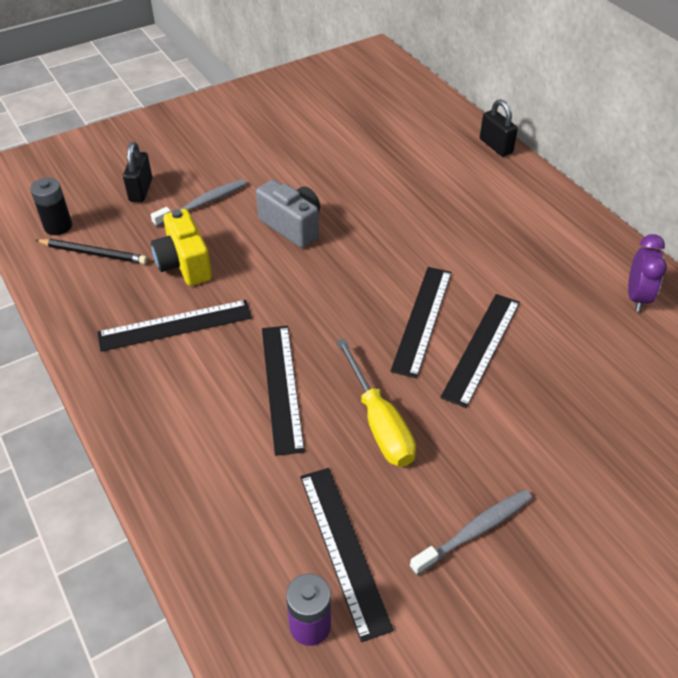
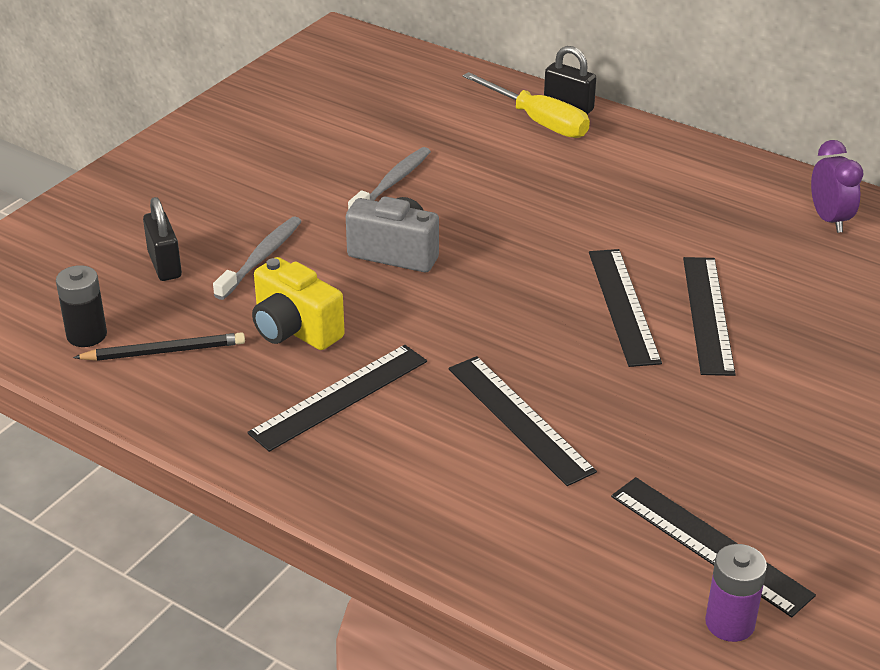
camera: 25 degrees left, 10 degrees down
yellow screwdriver [336,338,416,467] -> yellow screwdriver moved to [463,72,590,138]
grey toothbrush [410,490,532,575] -> grey toothbrush moved to [348,147,431,210]

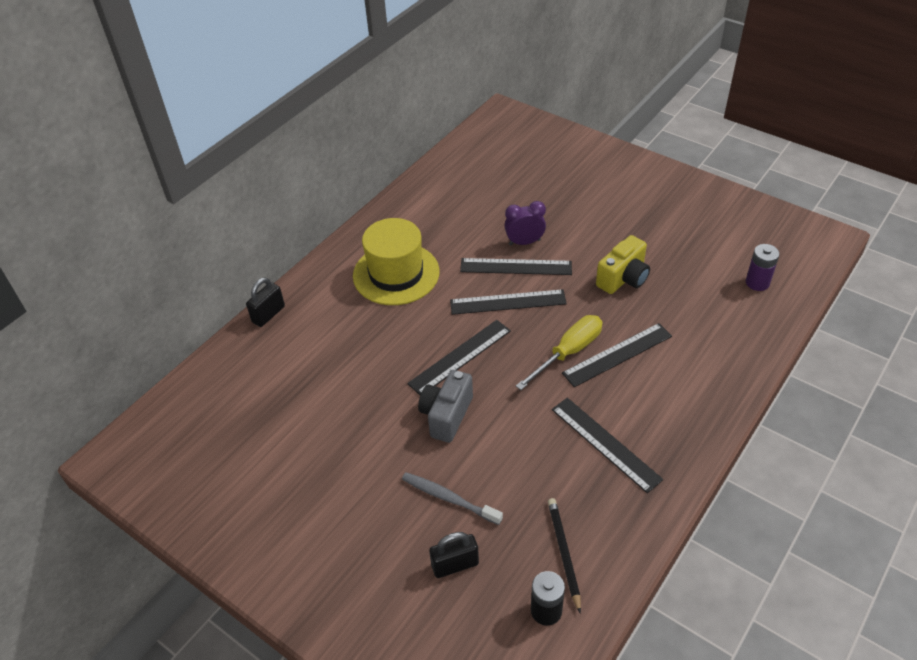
camera: 85 degrees left, 10 degrees up
yellow camera [252,257,345,350] -> yellow camera moved to [596,235,650,294]
grey toothbrush [348,147,431,210] -> none
yellow screwdriver [463,72,590,138] -> yellow screwdriver moved to [516,315,602,390]
black ruler [611,477,816,617] -> black ruler moved to [407,320,511,395]
purple clock [811,140,864,233] -> purple clock moved to [504,201,546,245]
none -> yellow hat [353,218,440,305]

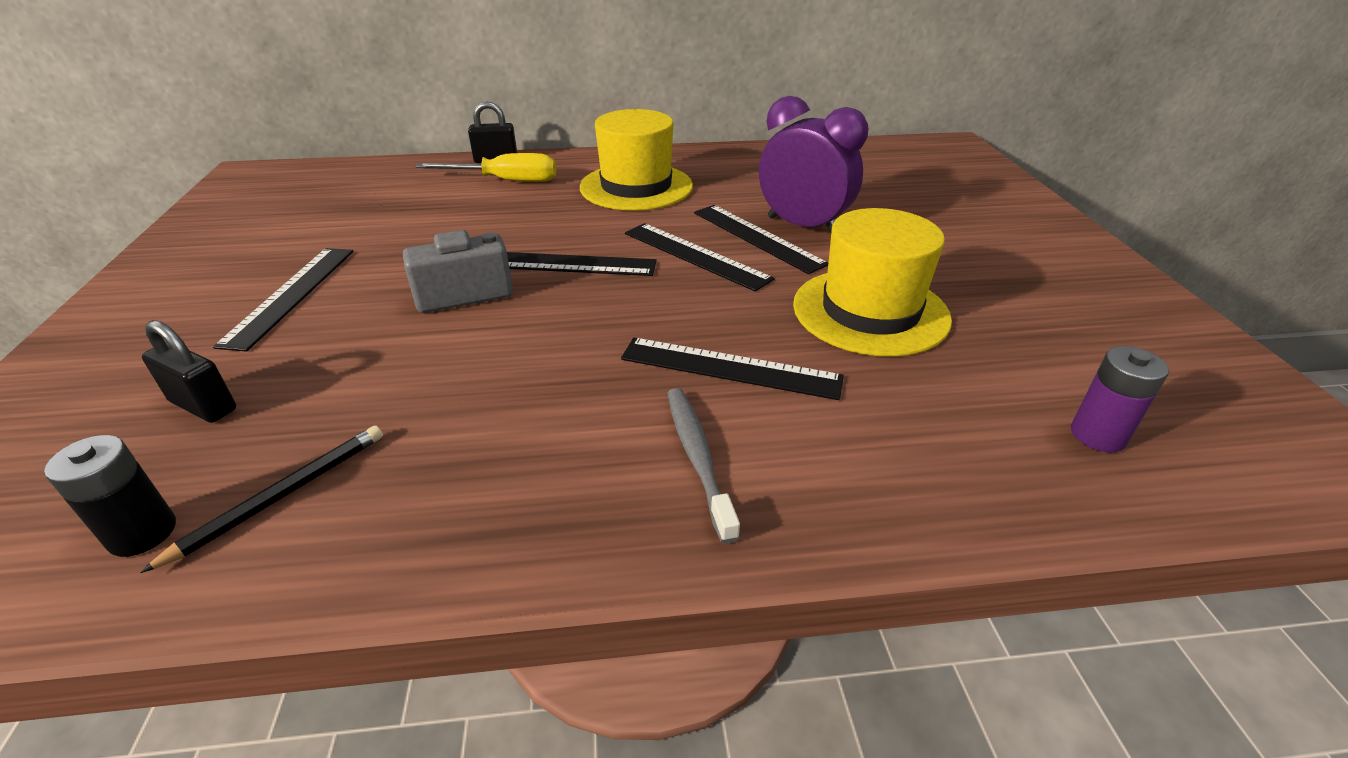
camera: 45 degrees right, 10 degrees down
grey toothbrush [402,472,503,525] -> grey toothbrush moved to [668,388,740,544]
purple clock [504,201,546,245] -> purple clock [759,96,868,233], size x1.64
yellow screwdriver [516,315,602,390] -> yellow screwdriver moved to [415,153,556,182]
black ruler [552,398,663,493] -> black ruler moved to [213,248,354,352]
yellow camera [596,235,650,294] -> yellow hat [793,208,952,357]

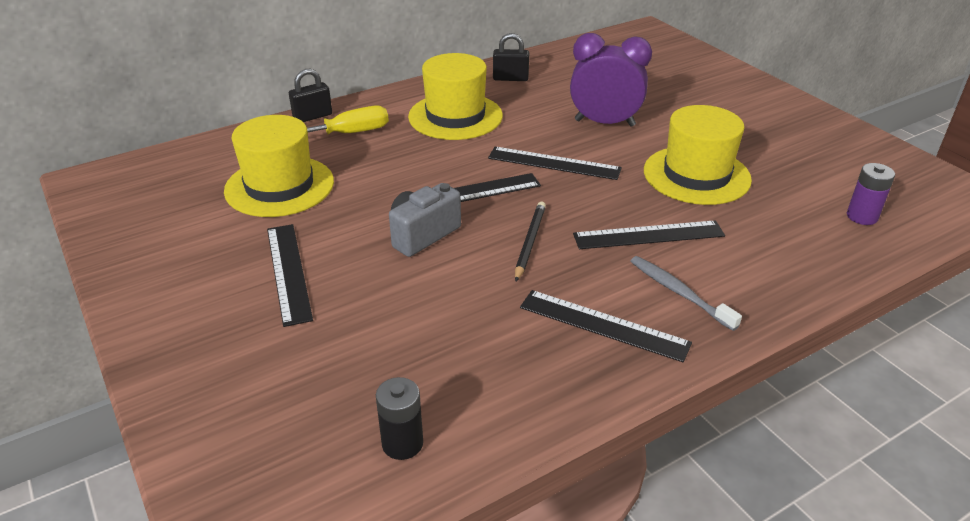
camera: 25 degrees left, 0 degrees up
black pencil [140,425,383,573] -> black pencil moved to [515,202,546,281]
black padlock [142,320,236,423] -> black padlock moved to [493,33,529,81]
black ruler [694,205,828,274] -> black ruler moved to [520,290,692,362]
none -> yellow hat [224,115,334,217]

